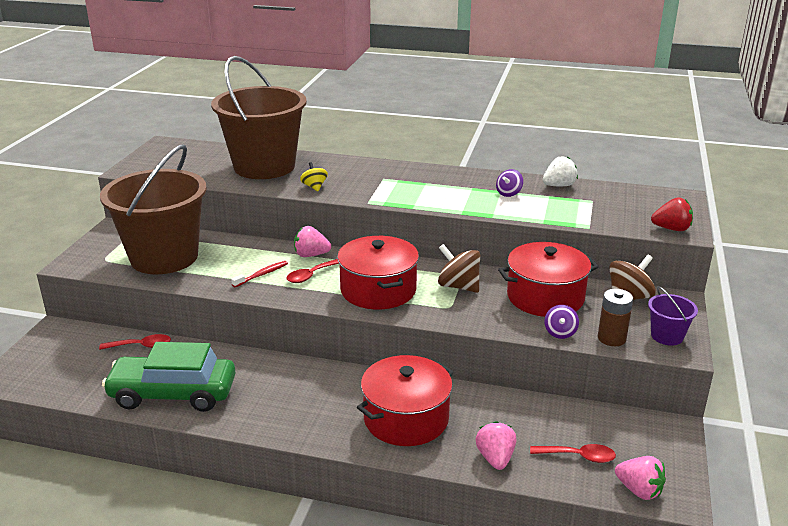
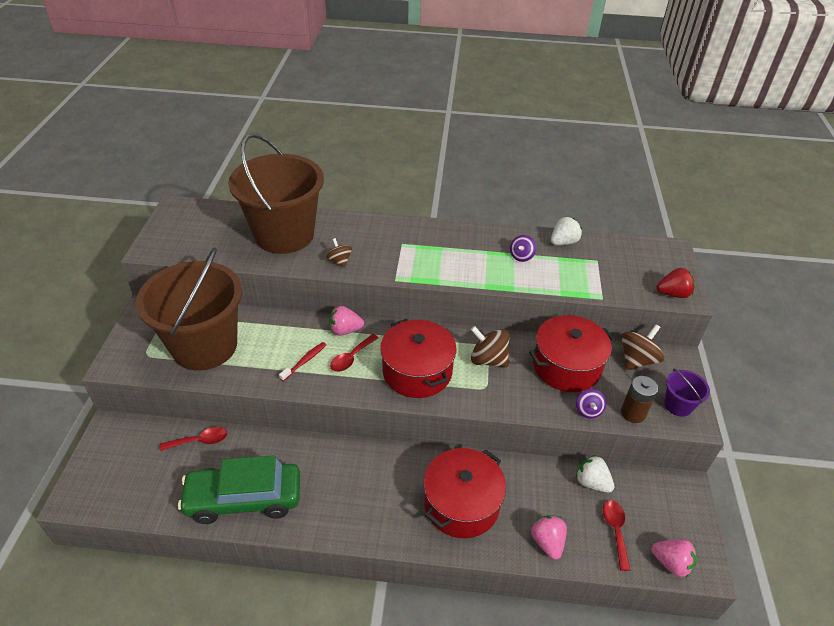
camera: 10 degrees left, 15 degrees up
yellow spinning top [300,162,328,191] -> brown spinning top [326,238,352,268]
red spoon [530,444,616,463] -> red spoon turned 90 degrees counterclockwise [603,500,630,571]
none -> white strawberry [576,455,614,493]

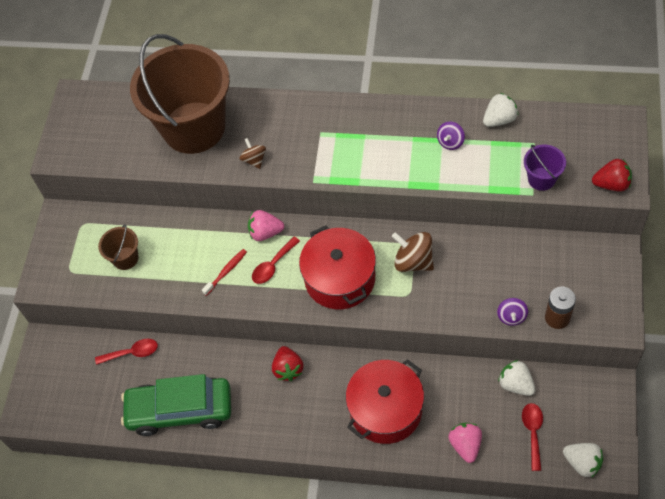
camera: 10 degrees right, 15 degrees up
brown bucket [136,247,242,371] -> brown bucket [98,225,139,270], size x0.41
red pot [529,315,615,392] -> none
brown spinning top [622,324,664,370] -> none
pink strawberry [651,539,697,578] -> white strawberry [563,443,603,478]
purple bucket [664,369,710,417] -> purple bucket moved to [524,145,566,191]
none -> red strawberry [272,346,303,381]

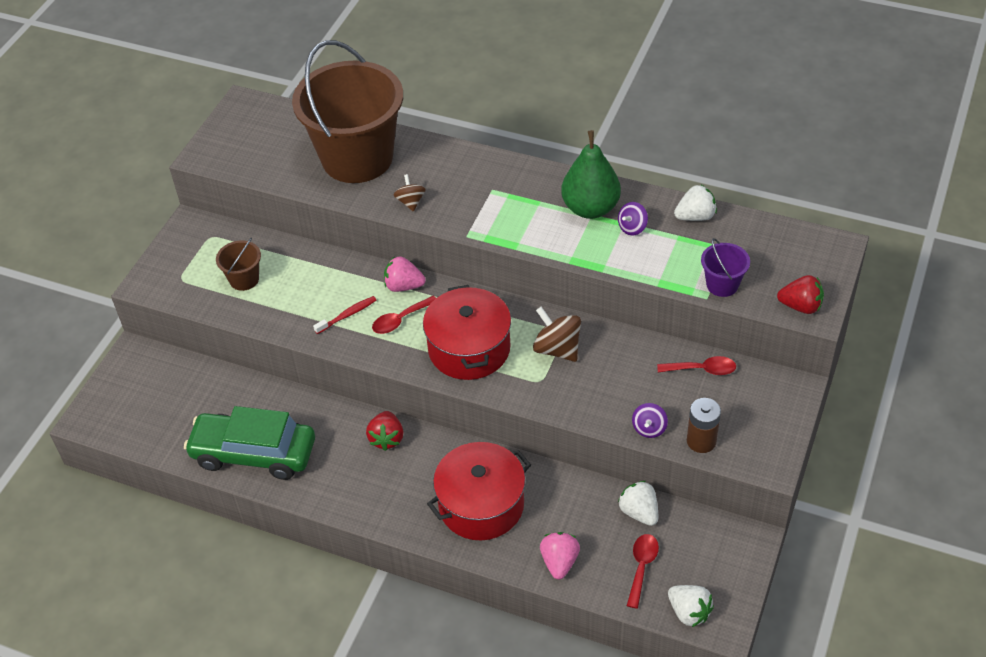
camera: 10 degrees right, 10 degrees down
red spoon [95,339,158,365] -> red spoon moved to [657,356,736,375]
none -> green pear [561,130,621,219]

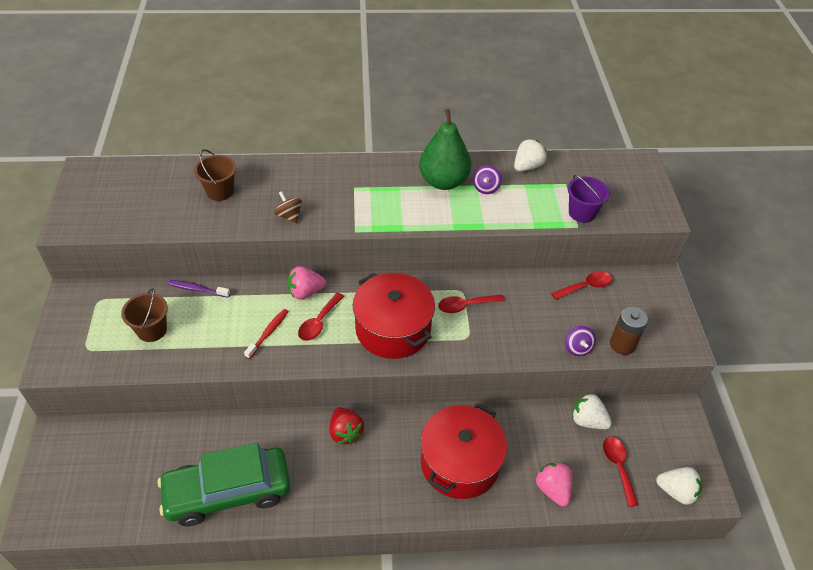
camera: 30 degrees left, 0 degrees up
brown bucket [292,40,403,183] -> brown bucket [194,149,236,201], size x0.41
brown spinning top [533,307,581,362] -> red spoon [438,295,504,313]
red strawberry [777,275,824,314] -> none
none -> purple toothbrush [168,280,230,298]

